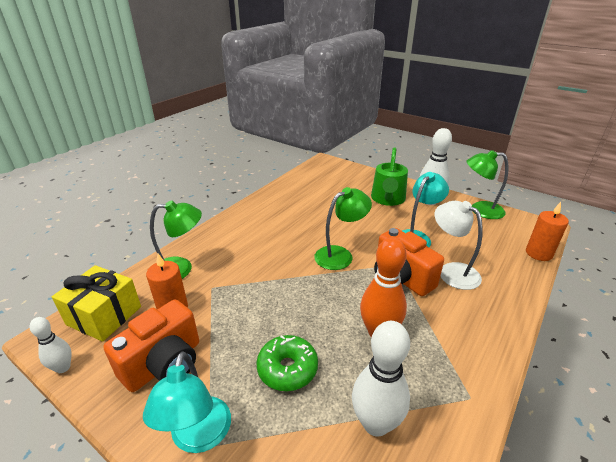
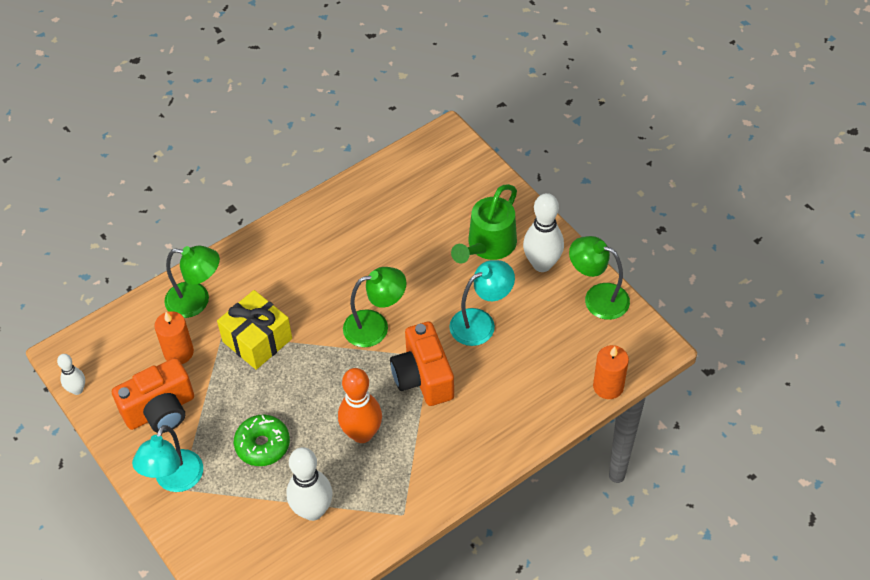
camera: 20 degrees right, 20 degrees up
yellow gift [52,265,141,342] -> yellow gift moved to [217,290,292,370]
white lamp [435,201,483,290] -> none

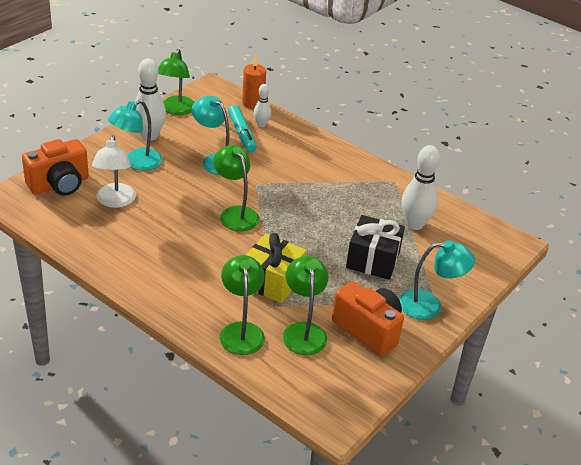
camera: 110 degrees left, 15 degrees down
white bowling pin [57,354,85,395] -> white bowling pin moved to [254,84,271,127]
orange candle [154,311,194,364] -> green lamp [283,256,328,355]
green donut [234,415,290,466] -> black gift [346,215,405,280]
orange bowling pin [338,368,382,443] -> none
orange camera [390,321,454,406] -> orange camera moved to [22,139,89,195]
green watering can [451,184,517,263] -> turquoise lamp [108,100,162,171]
none -> white lamp [92,135,136,208]
none -> turquoise marker [228,105,257,153]

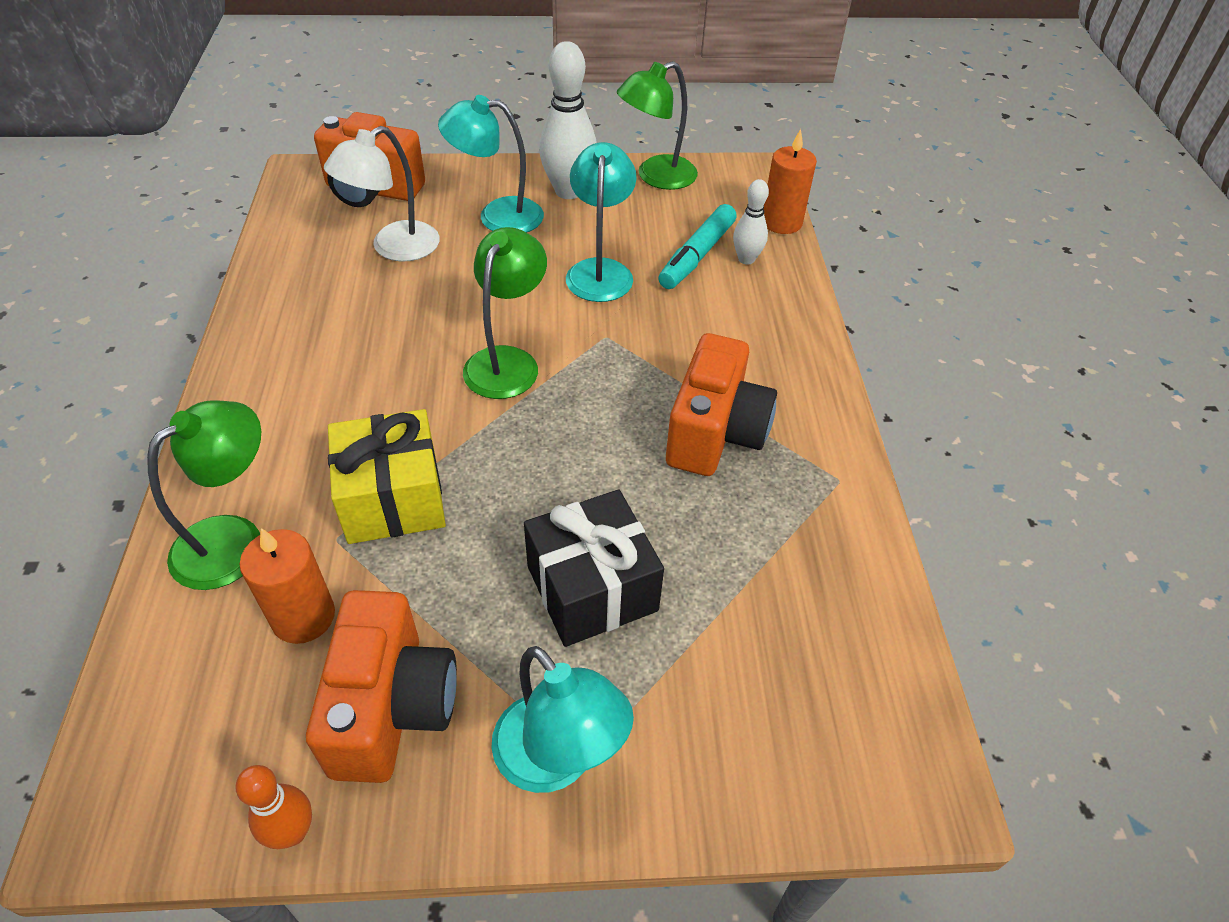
camera: 50 degrees right, 10 degrees up
green lamp [283,256,328,355] -> orange candle [240,528,335,644]
white bowling pin [402,145,440,230] -> none
none -> orange bowling pin [235,765,312,849]
none -> orange camera [666,333,777,476]

